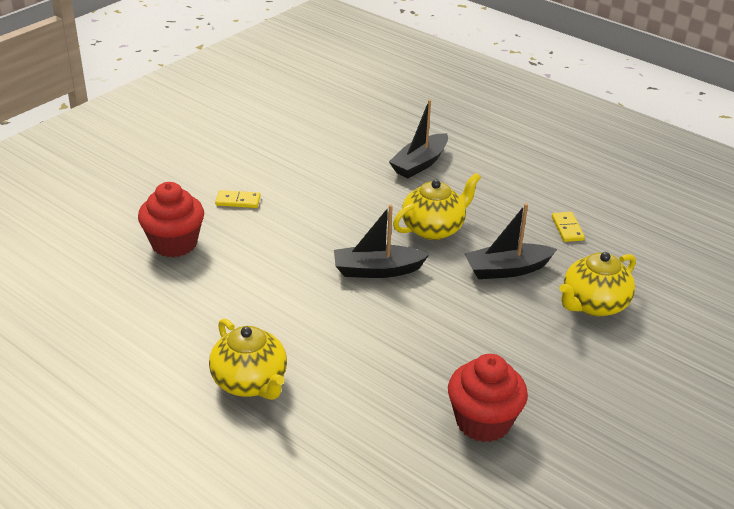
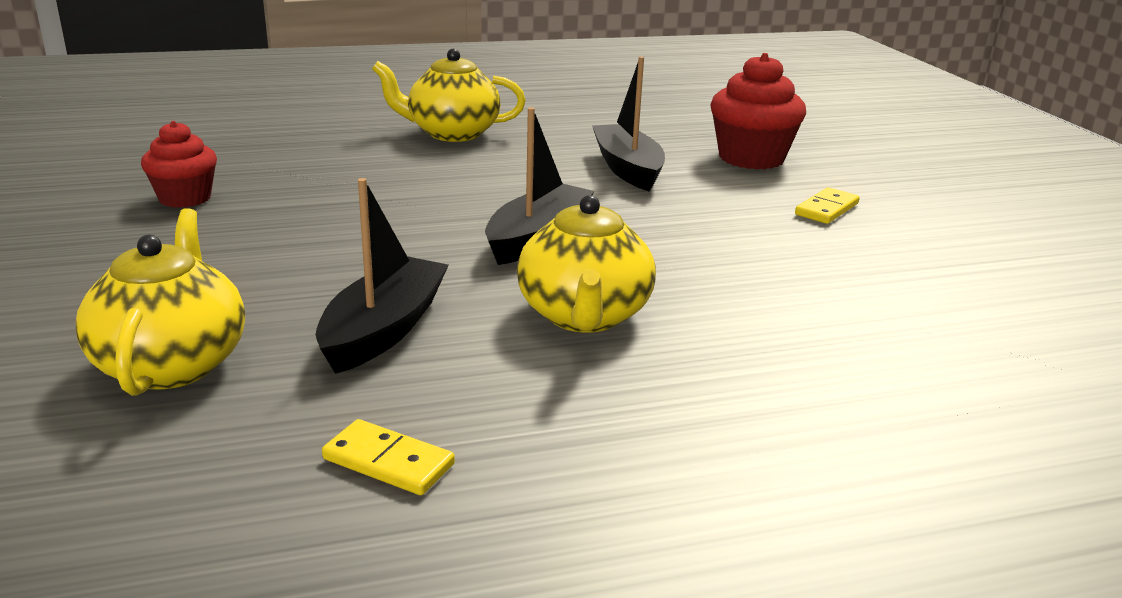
camera: 125 degrees right, 10 degrees down
black boat [389,100,448,178] -> black boat moved to [592,57,665,191]
red cupcake [448,354,528,442] -> red cupcake [141,121,217,208], size x0.65

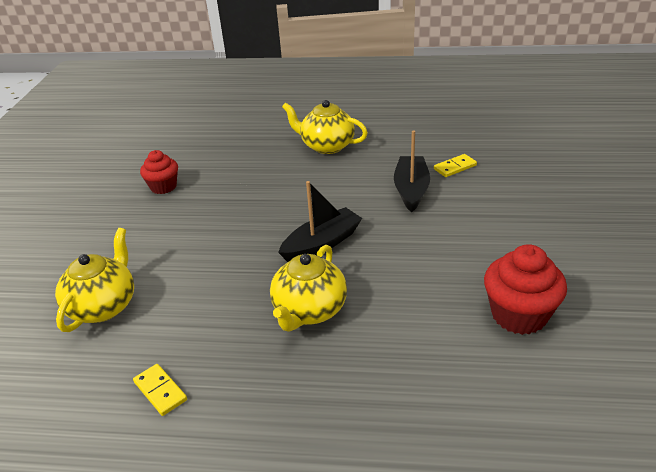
camera: 25 degrees right, 10 degrees up
black boat [316,178,449,374] -> none
red cupcake [710,53,806,169] -> red cupcake moved to [484,244,567,335]
yellow domino [795,187,860,224] -> yellow domino moved to [434,154,477,177]

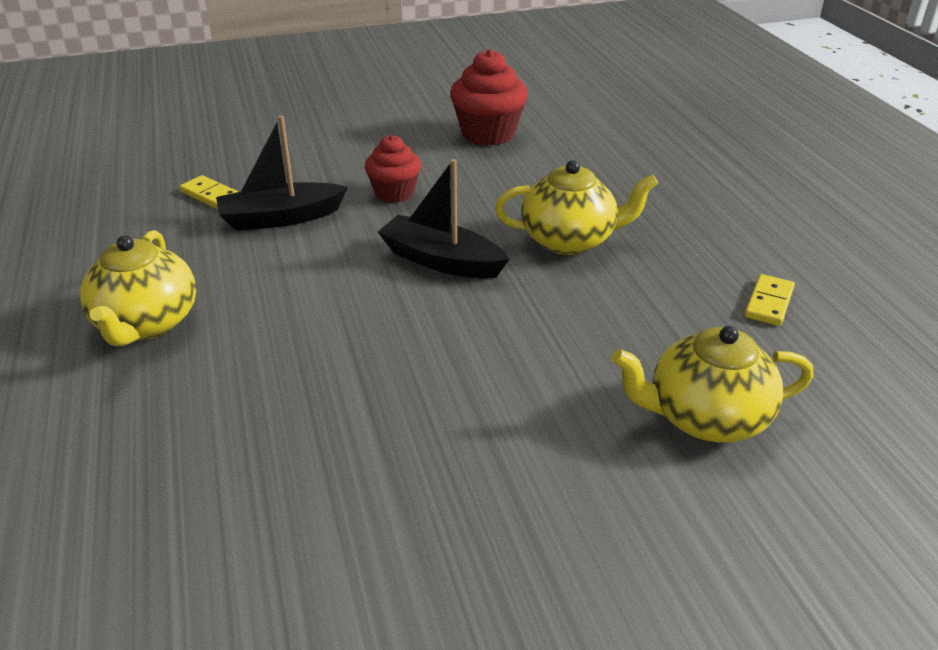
camera: 115 degrees left, 0 degrees up
red cupcake [140,150,178,194] -> red cupcake moved to [365,135,421,203]

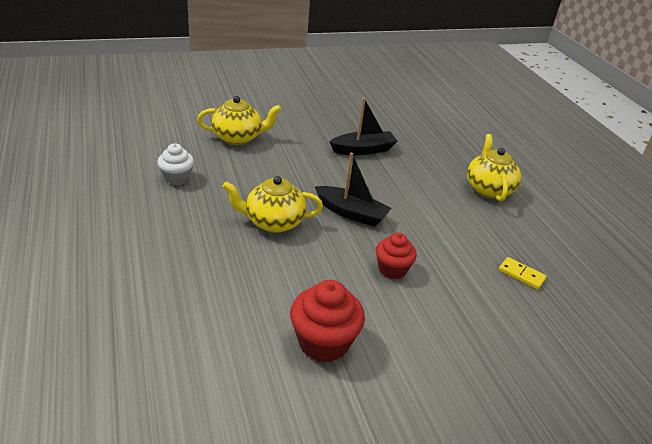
camera: 175 degrees right, 0 degrees up
black boat [216,116,348,231] -> black boat moved to [329,98,397,155]
yellow domino [745,274,795,326] -> white cupcake [157,143,194,185]

